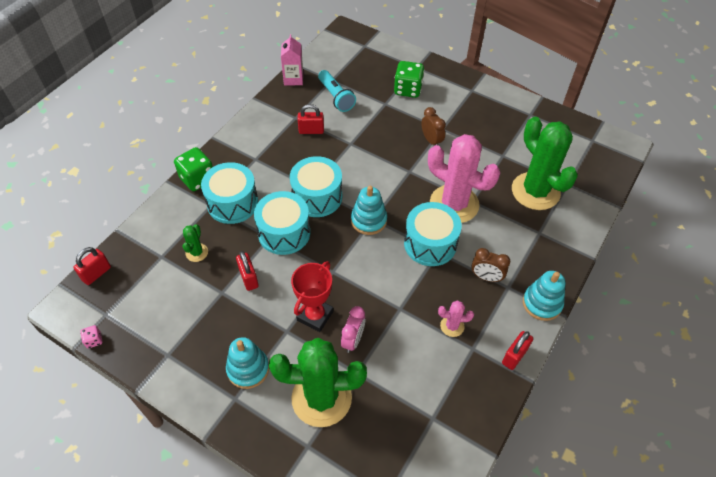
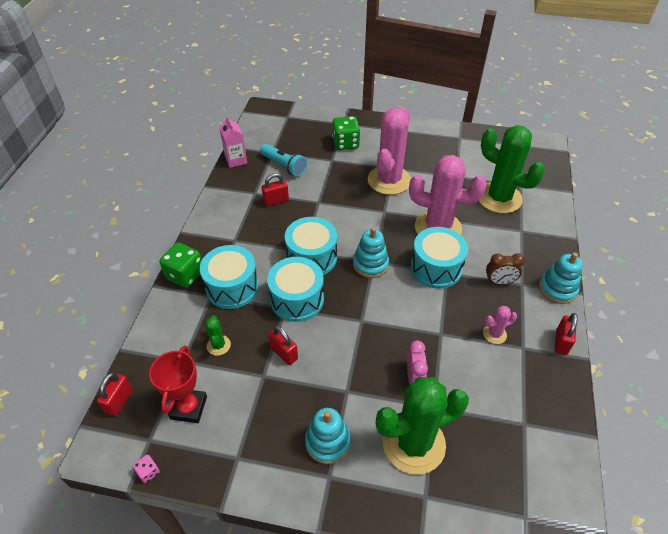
camera: 20 degrees left, 5 degrees down
red trophy [291,261,334,332] -> red trophy moved to [149,346,207,423]
brown clock [421,107,446,145] -> pink cactus [368,107,411,195]

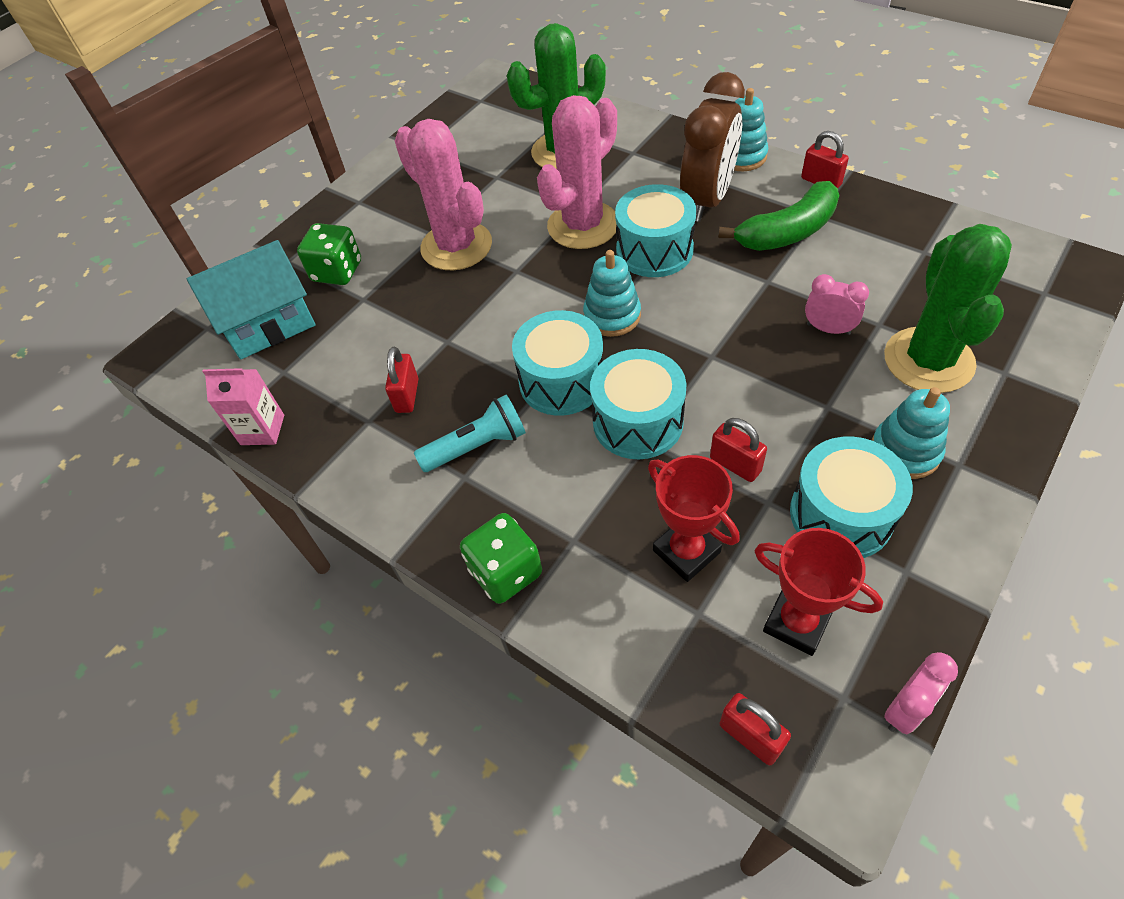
camera: 60 degrees left, 5 degrees up
pink dice [133,455,160,483] -> pink clock [884,652,958,734]
turquoise drum [200,245,259,309] -> turquoise drum moved to [790,437,913,558]
green cactus [205,315,231,356] -> red trophy [648,455,740,582]
turquoise flashlight [260,144,307,177] -> turquoise flashlight moved to [414,395,526,472]
red padlock [268,325,298,365] -> red padlock turned 60 degrees clockwise [710,418,767,482]
pink cactus [483,306,517,344] -> green banana [718,181,839,251]
brown clock [486,253,525,285] -> brown clock [680,72,745,222], size x2.05
none -> turquoise house [187,240,315,359]

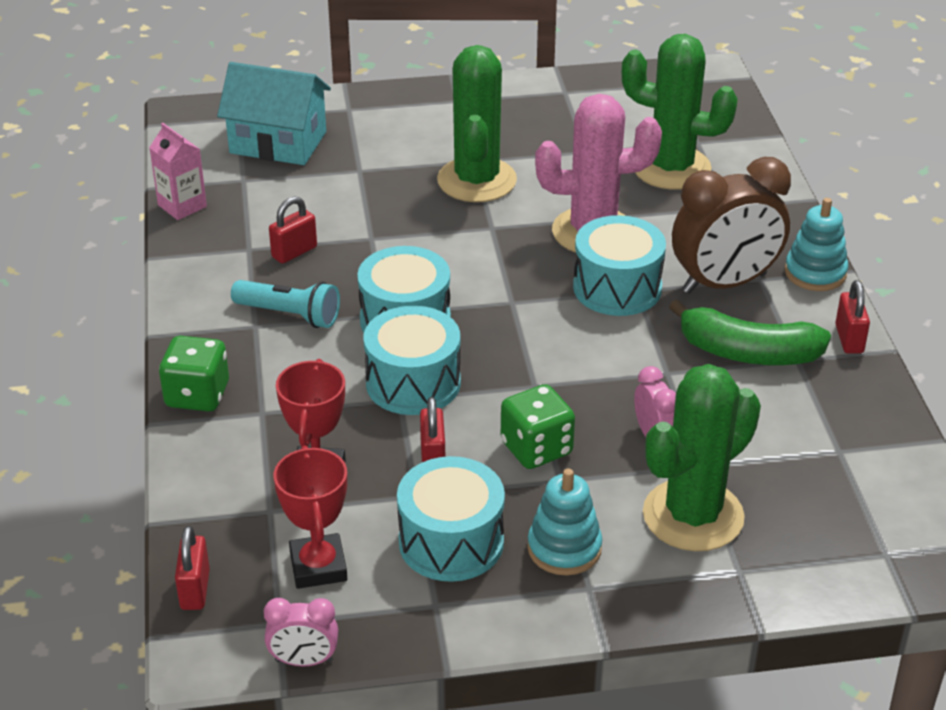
camera: 40 degrees right, 15 degrees down
green dice [297,223,361,285] -> green dice moved to [501,384,575,469]
pink cactus [395,119,492,270] -> green cactus [437,45,517,202]
turquoise stacking toy [583,250,641,337] -> none

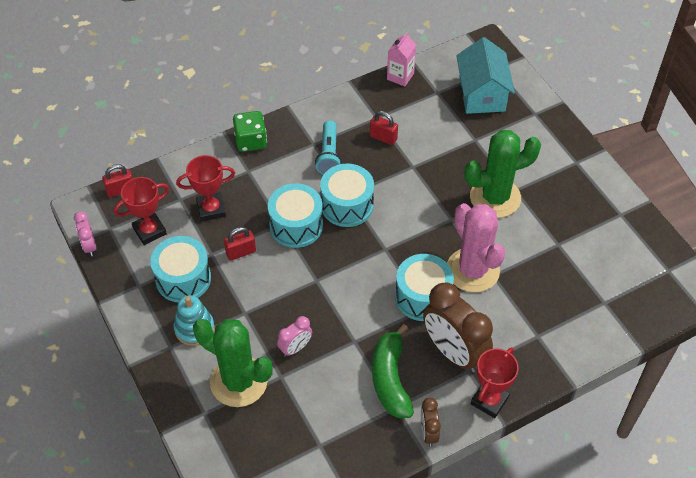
camera: 70 degrees right, 15 degrees up
green dice [501,384,575,469] -> none
green cactus [622,34,738,190] -> none
turquoise stacking toy [785,198,848,291] -> red trophy [471,347,519,418]
red padlock [835,280,870,354] -> brown clock [421,398,441,447]

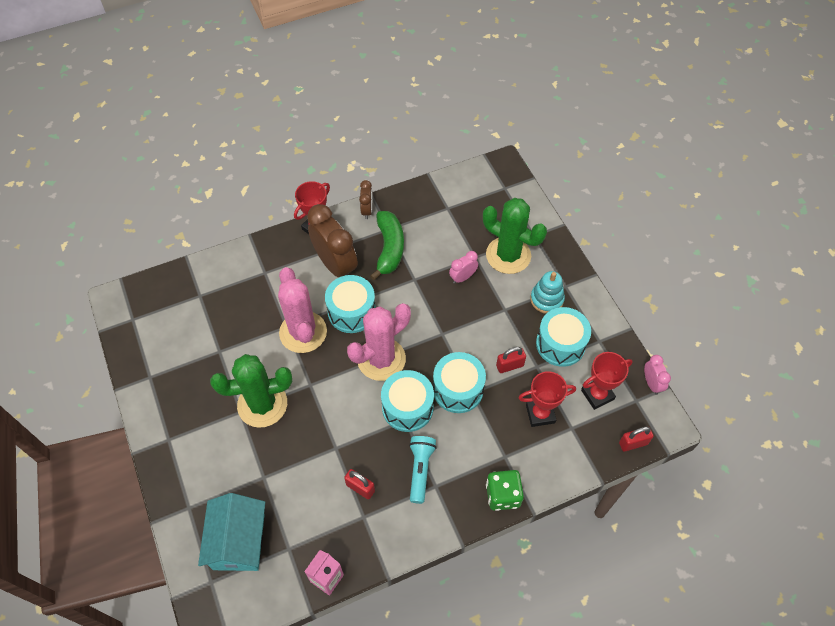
camera: 175 degrees left, 5 degrees up
none -> pink cactus [347,303,411,381]

